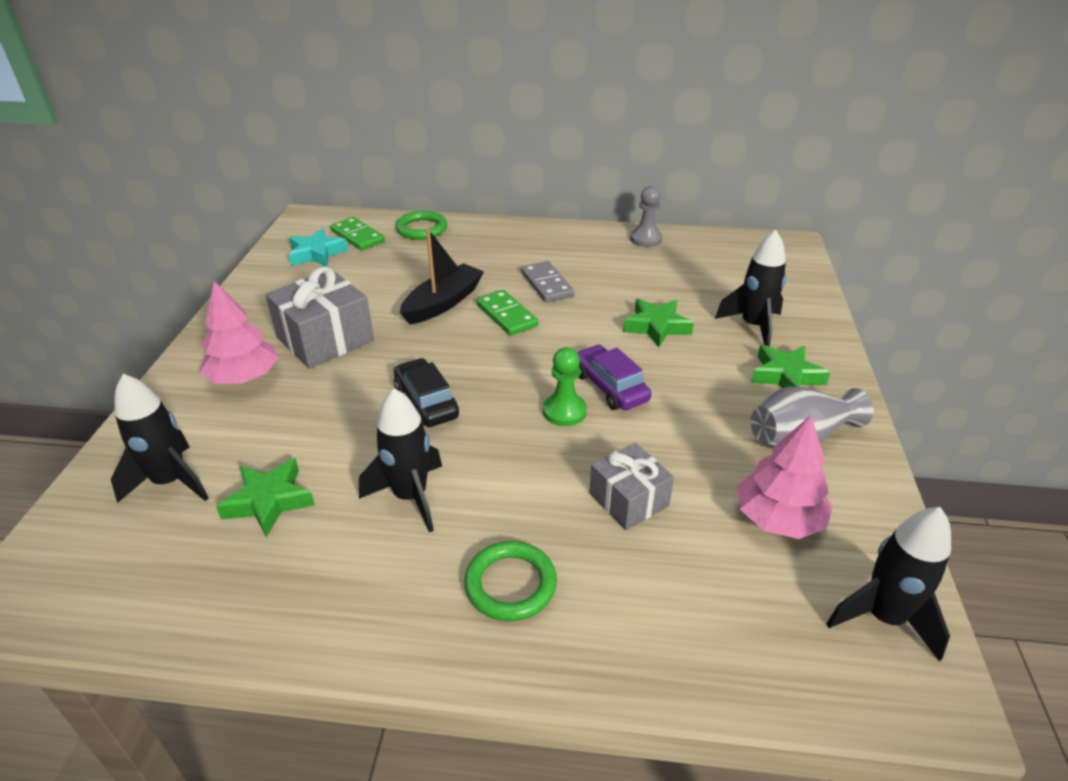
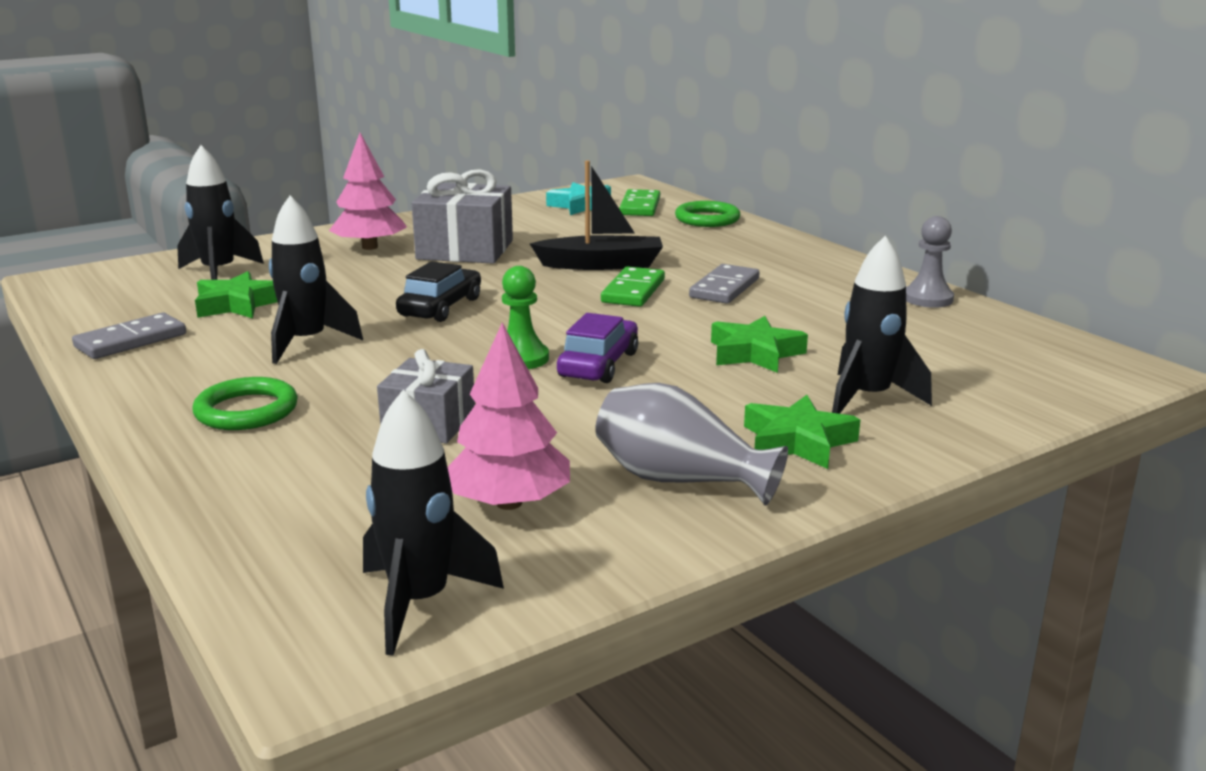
camera: 50 degrees right, 15 degrees down
none -> grey domino [72,313,186,359]

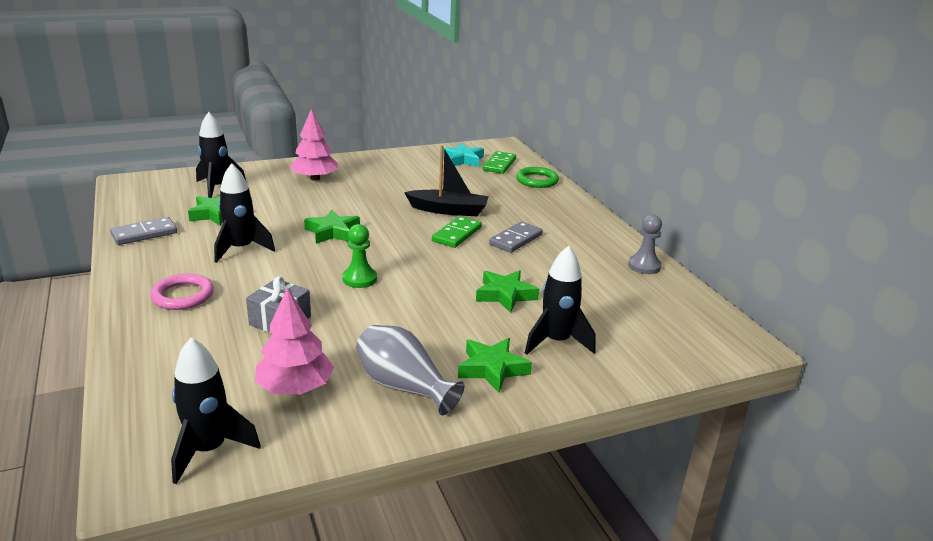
camera: 10 degrees right, 5 degrees up
green ring [192,377,298,430] -> pink ring [150,274,214,310]
black car [396,261,481,322] -> green star [304,209,360,244]
grey gift [412,169,513,263] -> none
purple car [557,313,638,383] -> none

